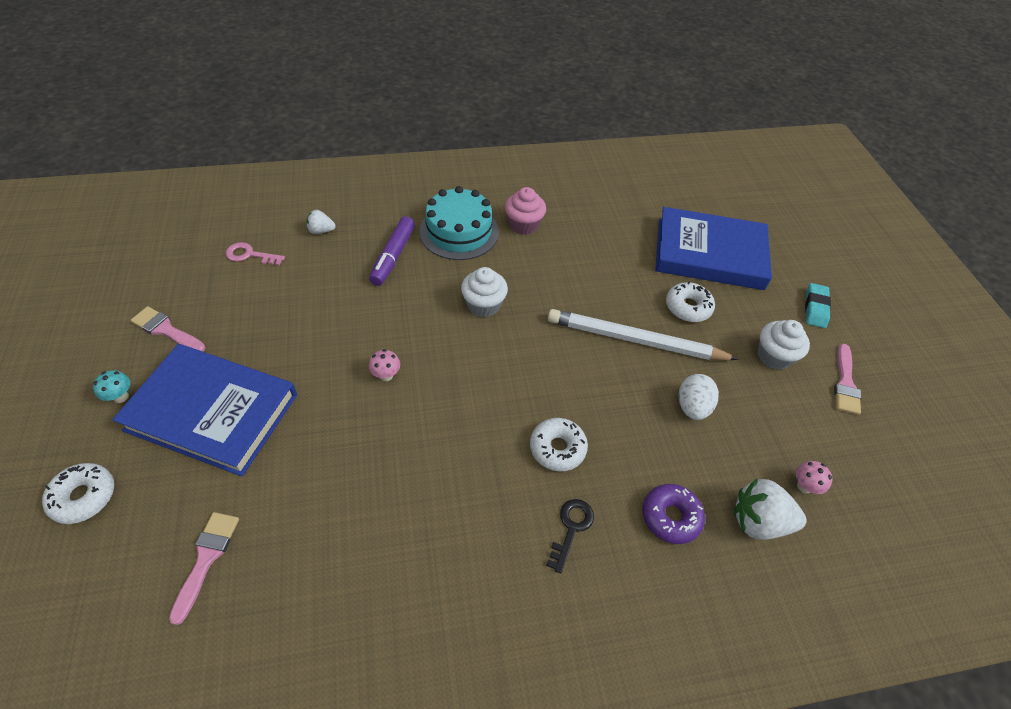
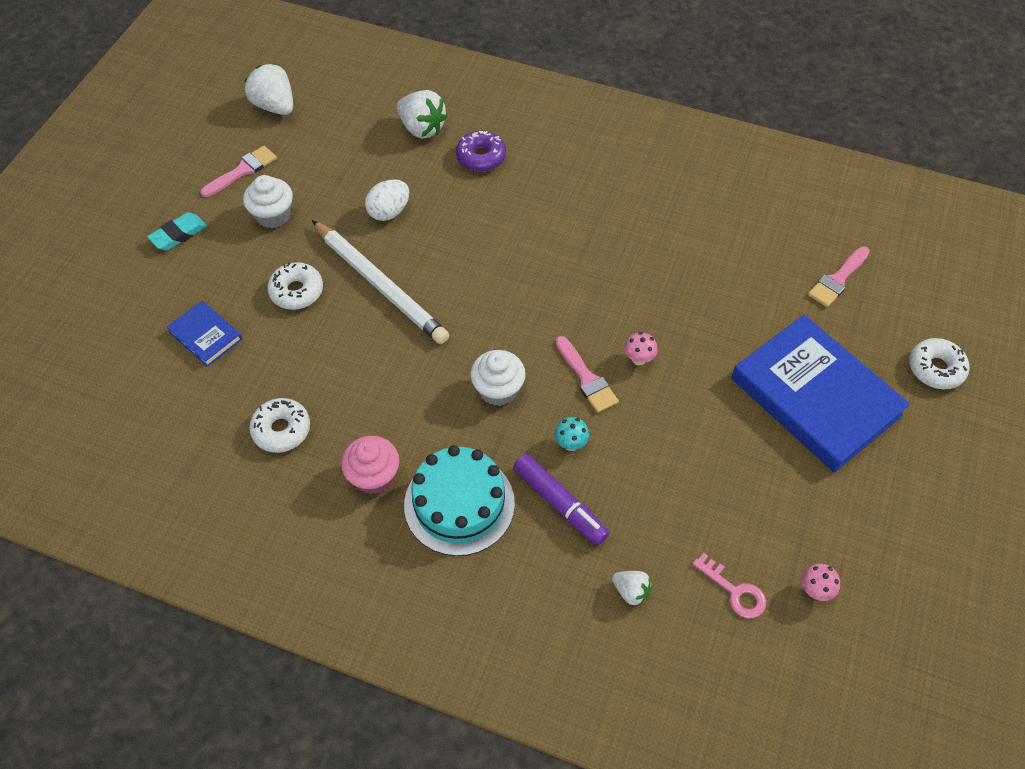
camera: 145 degrees left, 5 degrees up
turquoise mushroom [93,370,130,403] -> turquoise mushroom moved to [555,417,589,451]
pink brush [130,306,205,352] -> pink brush moved to [555,336,619,413]
purple marker [369,216,415,286] -> purple marker turned 90 degrees clockwise [513,454,609,545]
white donut [530,418,588,471] -> white donut moved to [249,398,310,453]
black key [546,499,594,573] -> none
blue book [655,207,772,290] -> blue book [167,301,242,367], size x0.46
pink mushroom [796,461,832,494] -> pink mushroom moved to [802,564,840,601]
none -> white strawberry [244,63,293,115]

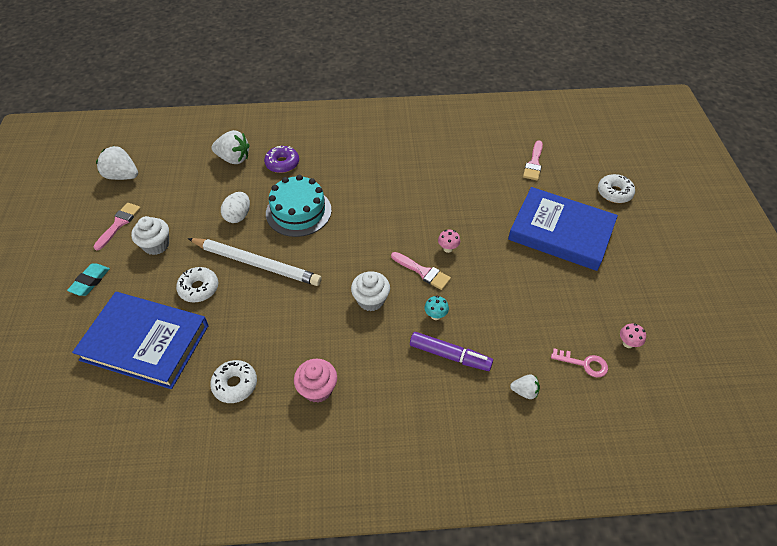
camera: 25 degrees left, 5 degrees down
blue book [167,301,242,367] -> blue book [72,292,209,389], size x2.19
turquoise cake [404,445,515,556] -> turquoise cake moved to [266,175,332,237]

